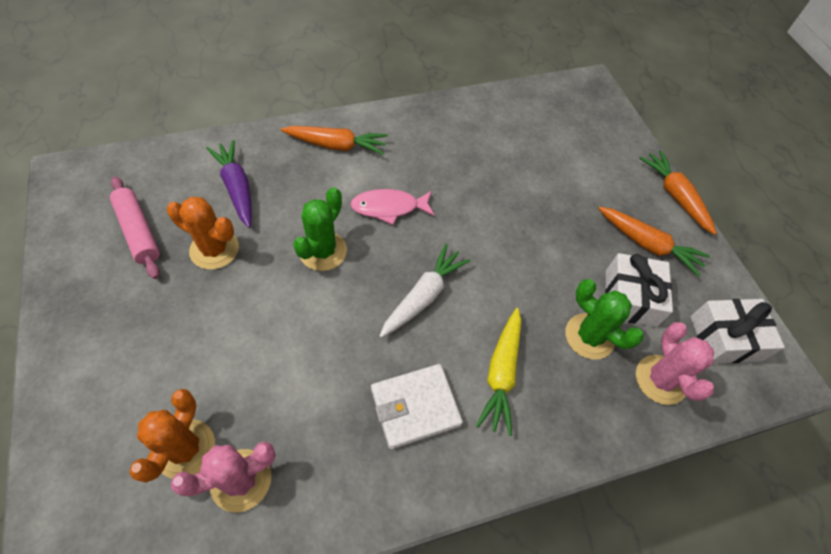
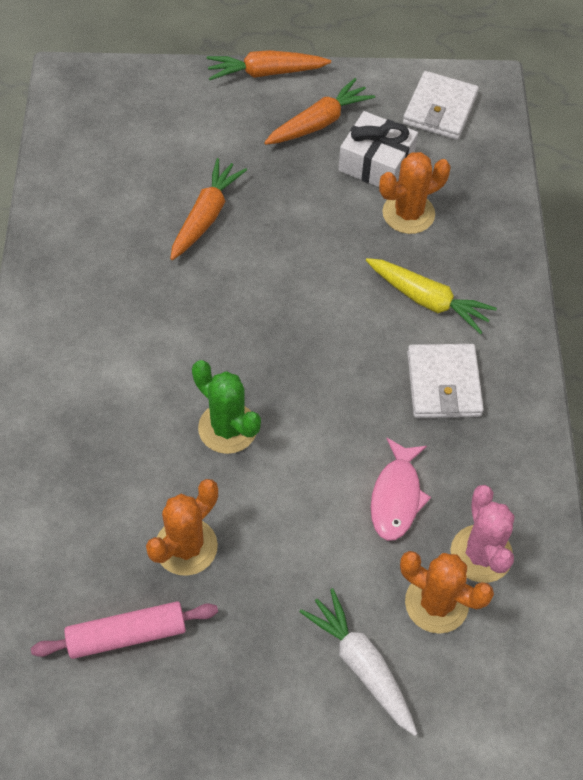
camera: 70 degrees left, 0 degrees up
purple carrot [206,140,252,228] -> none
orange carrot [281,126,388,155] -> orange carrot moved to [170,158,247,260]
pink fish [350,189,435,225] -> pink fish moved to [371,438,431,541]
white carrot [380,244,471,338] -> white carrot moved to [300,588,418,736]
green cactus [565,279,643,360] -> orange cactus [379,152,451,234]
pink cactus [636,322,714,405] -> none
white gift [690,299,785,364] -> white wallet [403,71,479,140]

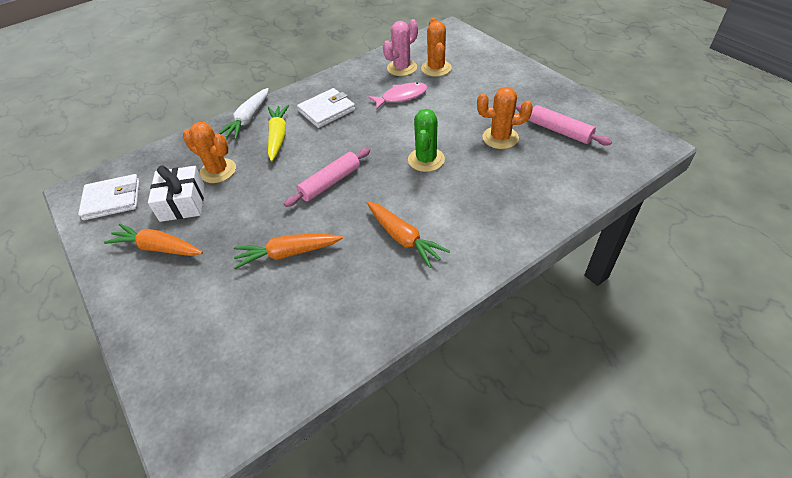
camera: 120 degrees left, 10 degrees down
orange carrot [207,50,331,80] -> orange carrot moved to [367,201,450,268]
white carrot [300,588,418,736] -> white carrot moved to [218,88,269,139]
none -> pink rolling pin [284,148,370,207]

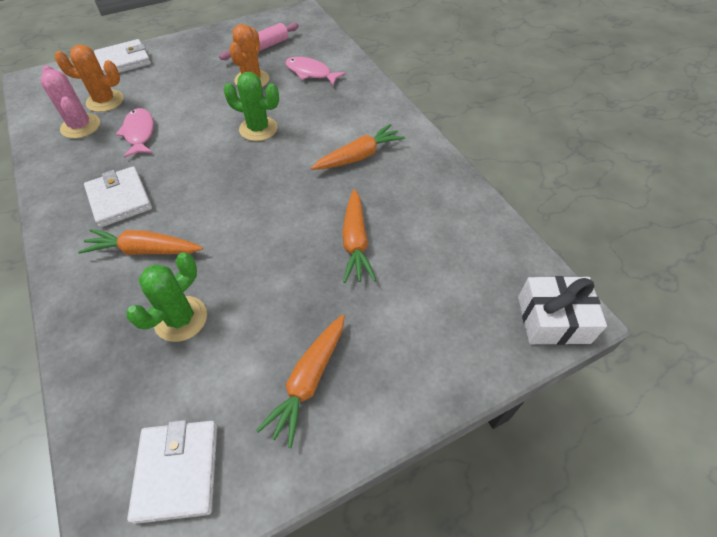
camera: 85 degrees left, 5 degrees up
white gift [148,165,205,222] -> white gift moved to [518,276,607,345]
orange cactus [183,122,236,183] -> green cactus [126,252,207,342]
white carrot [218,88,269,139] -> none
yellow carrot [268,105,289,161] -> orange carrot [78,229,203,255]
pink rolling pin [284,148,370,207] -> none
none -> white wallet [94,39,151,75]
none -> pink fish [285,57,346,86]

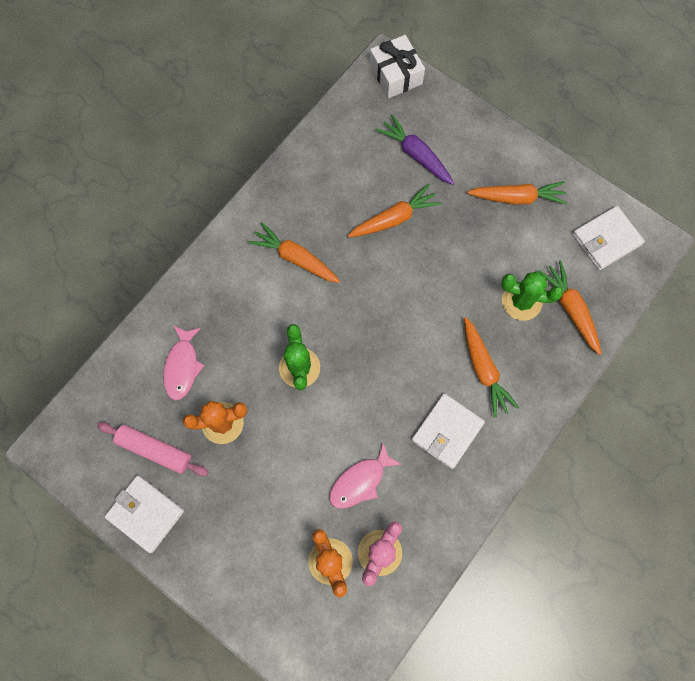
camera: 115 degrees left, 20 degrees up
white wallet [94,39,151,75] -> white wallet moved to [105,475,184,553]
none -> purple carrot [376,114,454,185]
none -> orange carrot [538,260,602,355]

